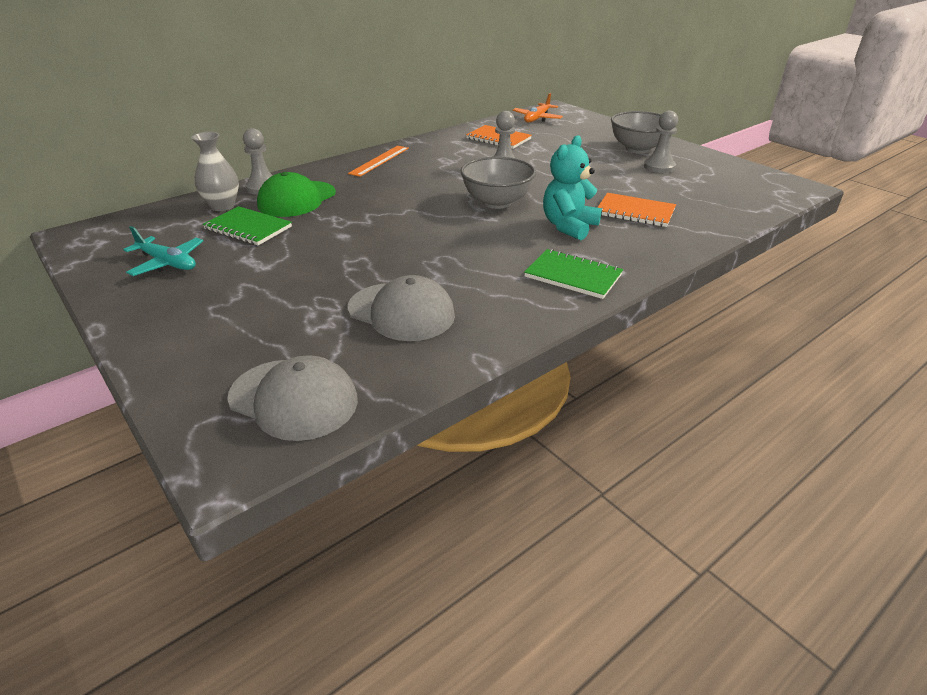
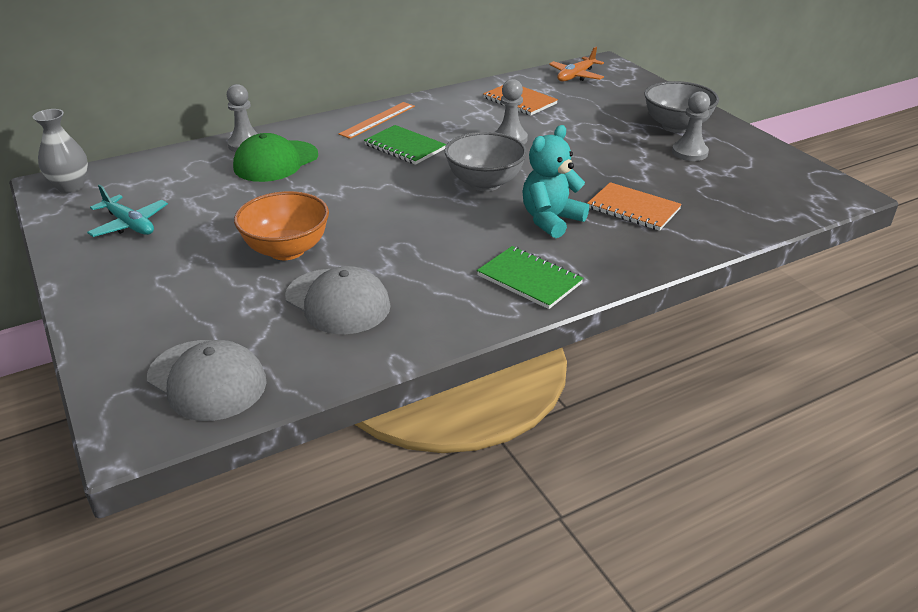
camera: 10 degrees right, 0 degrees up
grey vase [191,132,239,211] -> grey vase moved to [33,109,88,193]
green notebook [203,206,292,245] -> green notebook moved to [364,125,446,165]
none -> orange bowl [234,191,329,260]

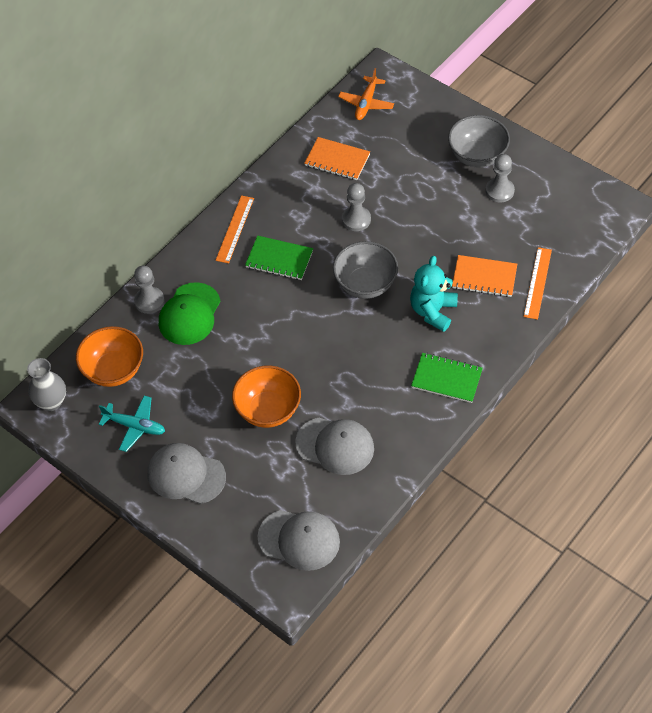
camera: 20 degrees left, 20 degrees up
none -> orange bowl [76,326,143,387]
none -> grey cap [148,443,226,504]
none -> orange ruler [523,247,552,320]

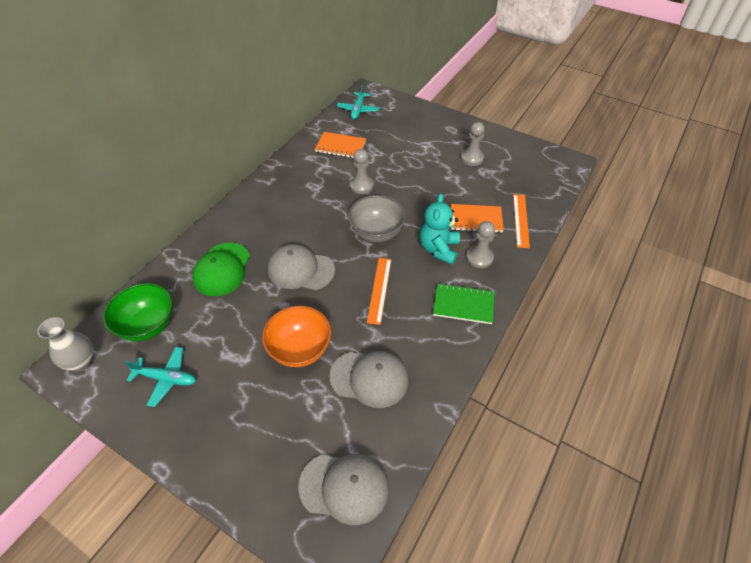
camera: 10 degrees left, 5 degrees down
orange bowl [76,326,143,387] -> green bowl [103,283,173,341]
grey pawn [134,266,165,314] -> grey pawn moved to [466,221,495,268]
grey cap [148,443,226,504] -> grey cap moved to [268,244,335,290]
orange ruler [216,195,254,264] -> orange ruler moved to [367,258,391,325]
green notebook [245,235,313,280] -> none
orange plane [338,68,394,120] -> turquoise plane [336,84,379,120]
grey bowl [448,115,510,168] -> none

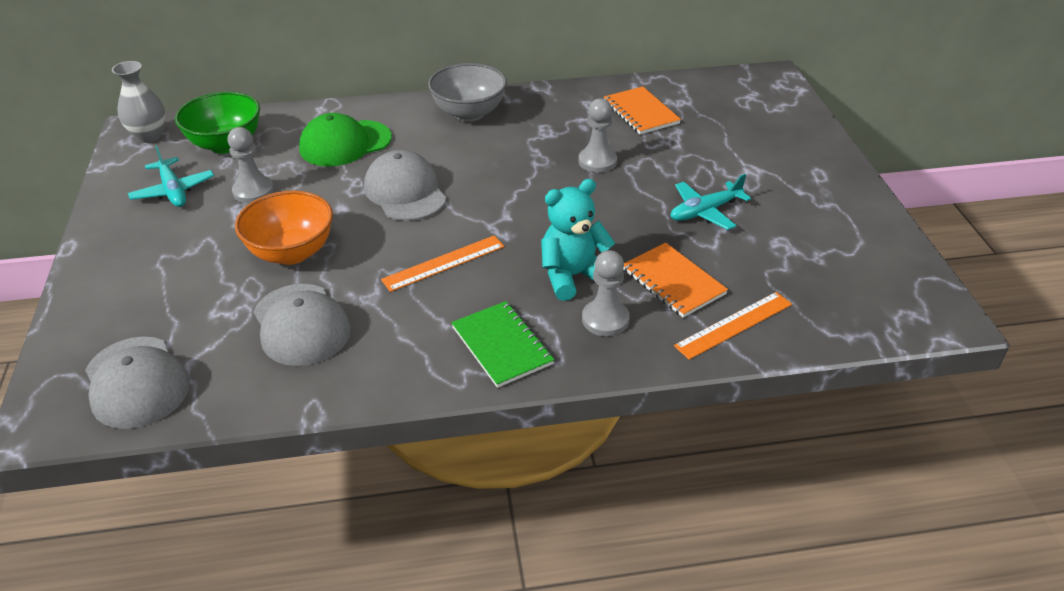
camera: 50 degrees right, 10 degrees down
turquoise plane [336,84,379,120] -> turquoise plane moved to [670,174,751,230]
grey bowl [348,195,406,242] -> grey bowl moved to [428,63,507,122]
grey pawn [461,122,485,166] -> grey pawn moved to [227,127,274,204]

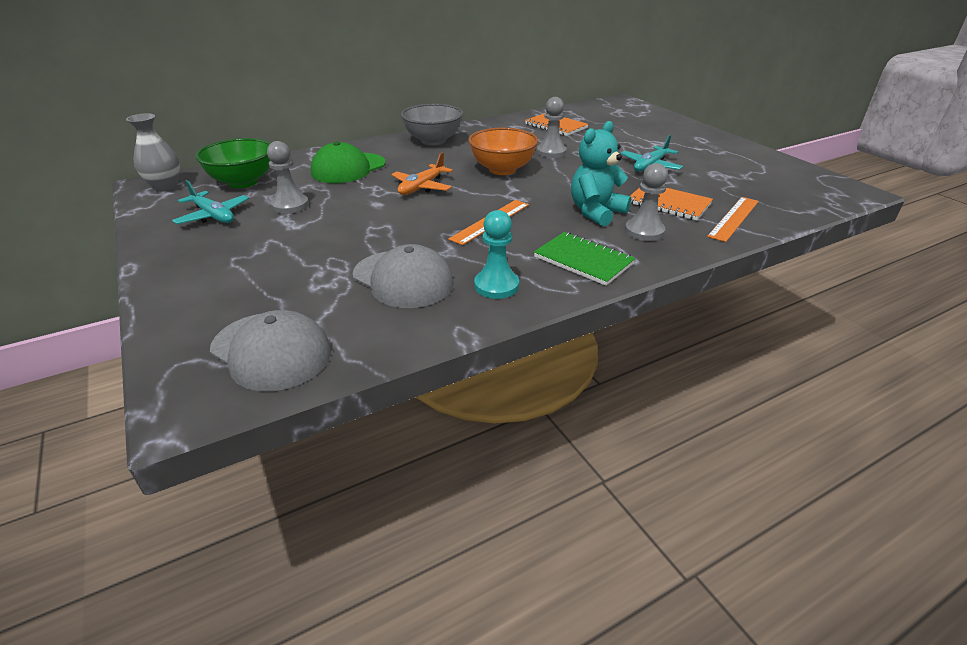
camera: 20 degrees left, 5 degrees down
orange bowl [235,191,333,265] -> orange bowl moved to [468,128,538,175]
grey cap [364,150,447,221] -> orange plane [391,152,453,195]
none -> turquoise pawn [474,210,519,299]

